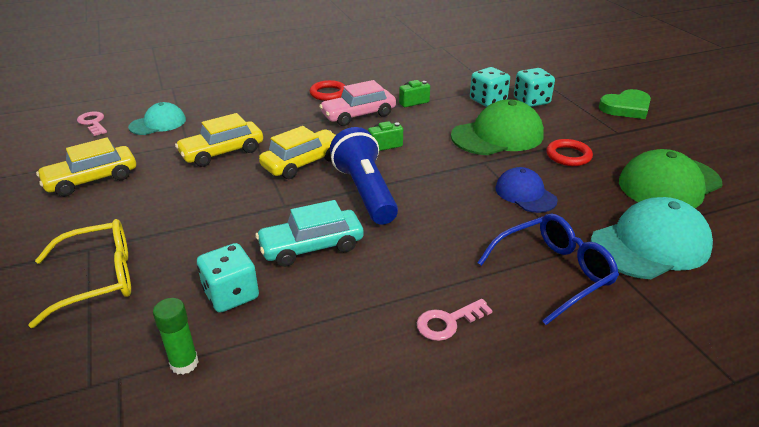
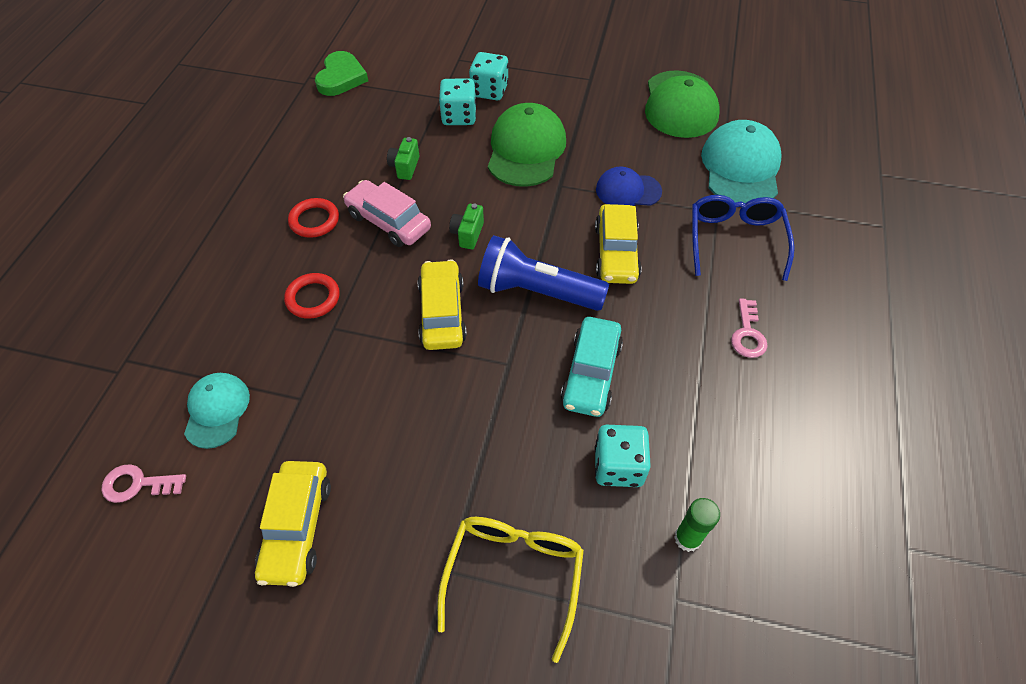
camera: 55 degrees left, 20 degrees up
yellow car [175,113,263,167] -> yellow car moved to [595,204,642,284]
pink car [319,80,396,126] -> pink car turned 120 degrees clockwise [343,180,431,247]
red ring [546,139,593,166] -> red ring moved to [284,273,340,319]
green heart [599,89,651,119] -> green heart moved to [315,51,368,96]

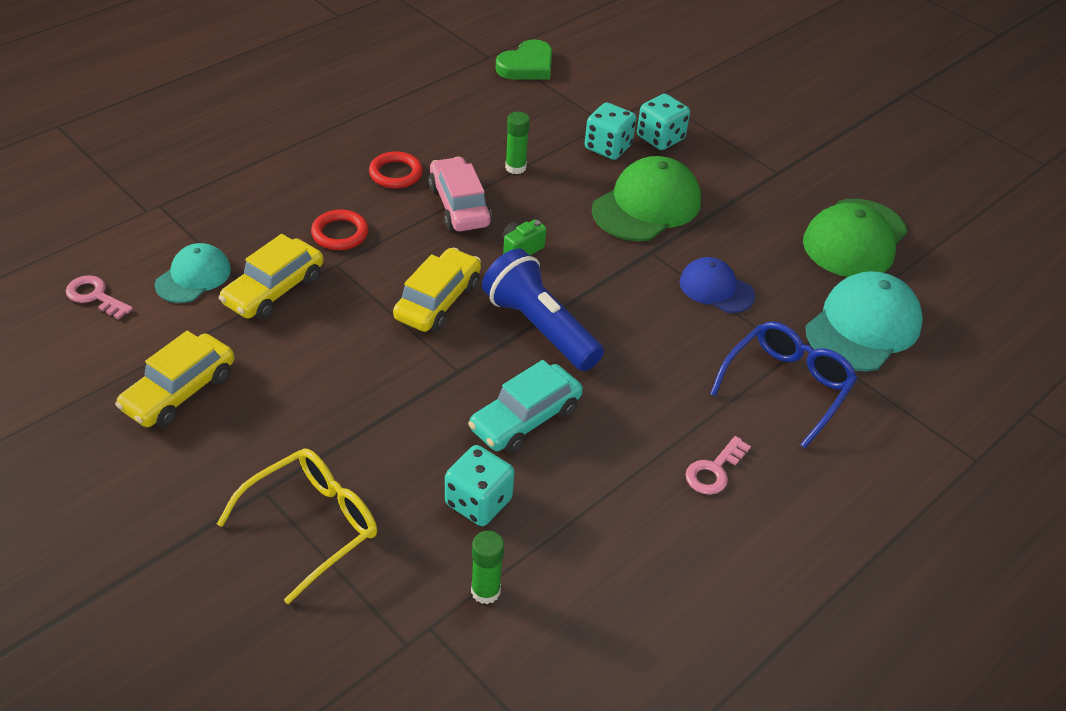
camera: 30 degrees right, 10 degrees down
green camera [387,137,419,180] -> green glue stick [505,112,530,174]
yellow car [595,204,642,284] -> yellow car moved to [219,234,324,319]

